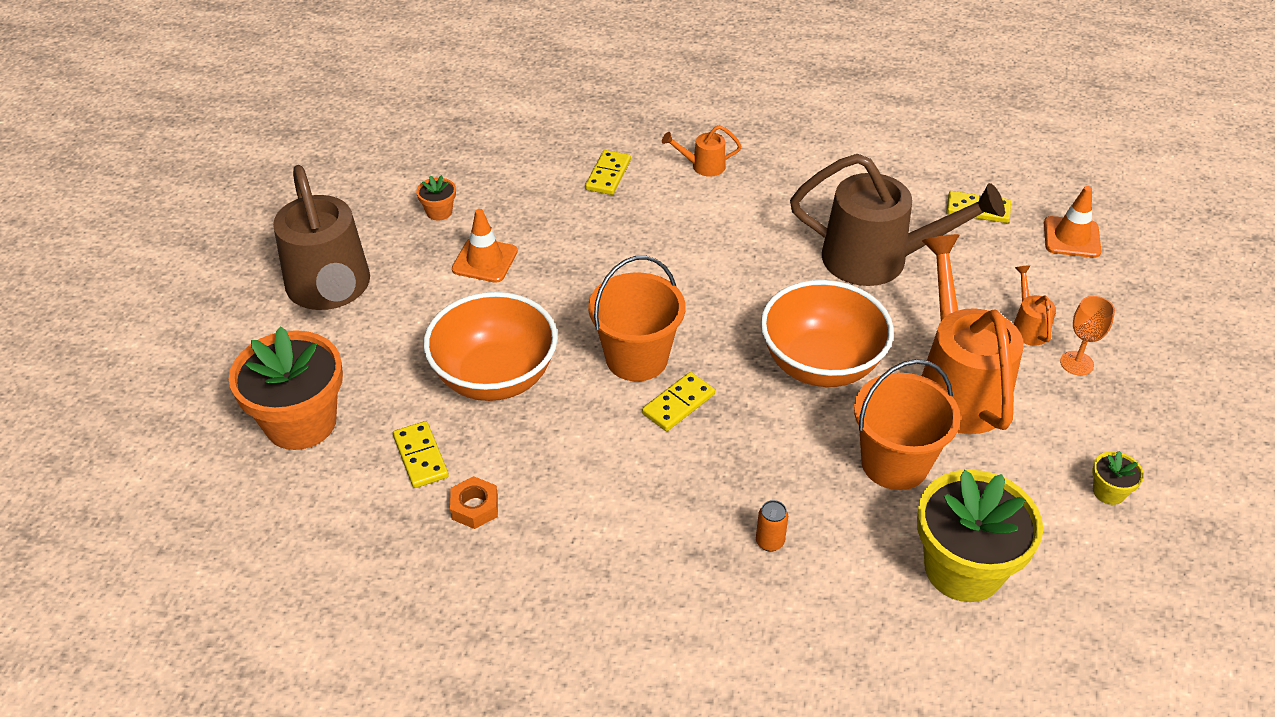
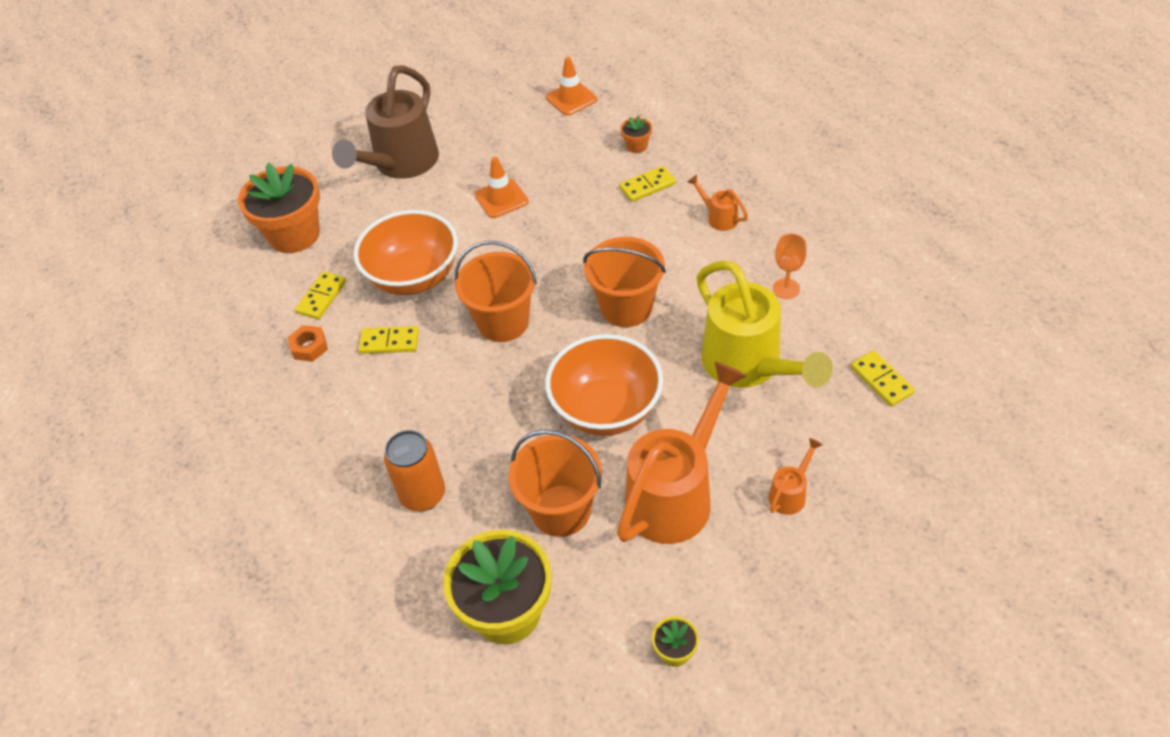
camera: 50 degrees right, 5 degrees up
orange flower pot [416,175,456,221] -> orange flower pot moved to [620,115,652,153]
yellow domino [642,372,715,431] -> yellow domino moved to [358,326,419,354]
orange can [756,500,788,552] -> orange can [384,430,445,511], size x1.97
brown watering can [790,154,1005,286] -> yellow watering can [696,260,833,388]
orange traffic cone [1044,186,1101,258] -> orange traffic cone moved to [546,57,597,116]
orange goblet [1060,296,1115,376] -> orange goblet moved to [773,233,807,299]
none -> orange bucket [583,237,666,327]

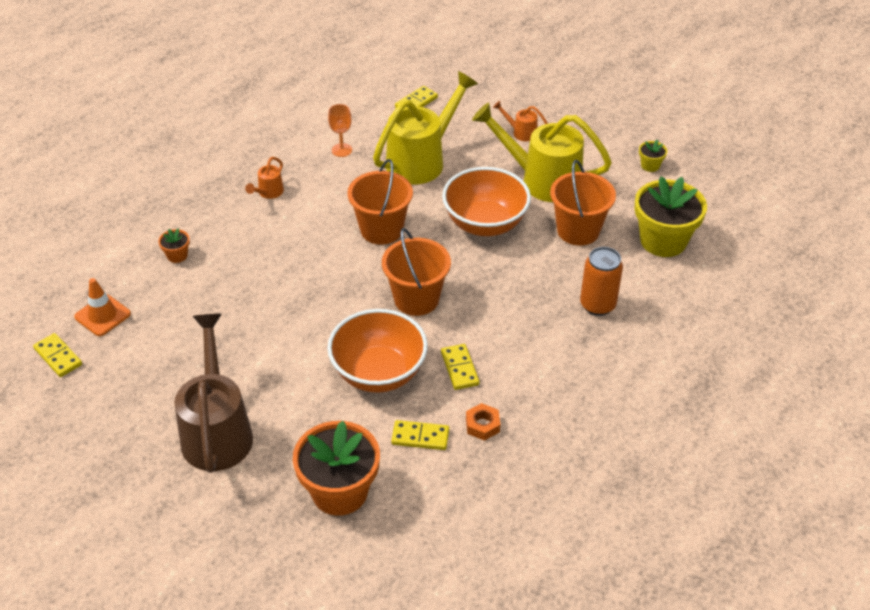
camera: 110 degrees left, 5 degrees down
brown watering can [332,65,439,179] -> brown watering can turned 105 degrees counterclockwise [174,314,253,473]
orange traffic cone [474,157,529,218] -> none
orange watering can [617,361,747,544] -> yellow watering can [472,103,612,202]
yellow domino [619,166,676,202] -> yellow domino moved to [33,333,82,377]

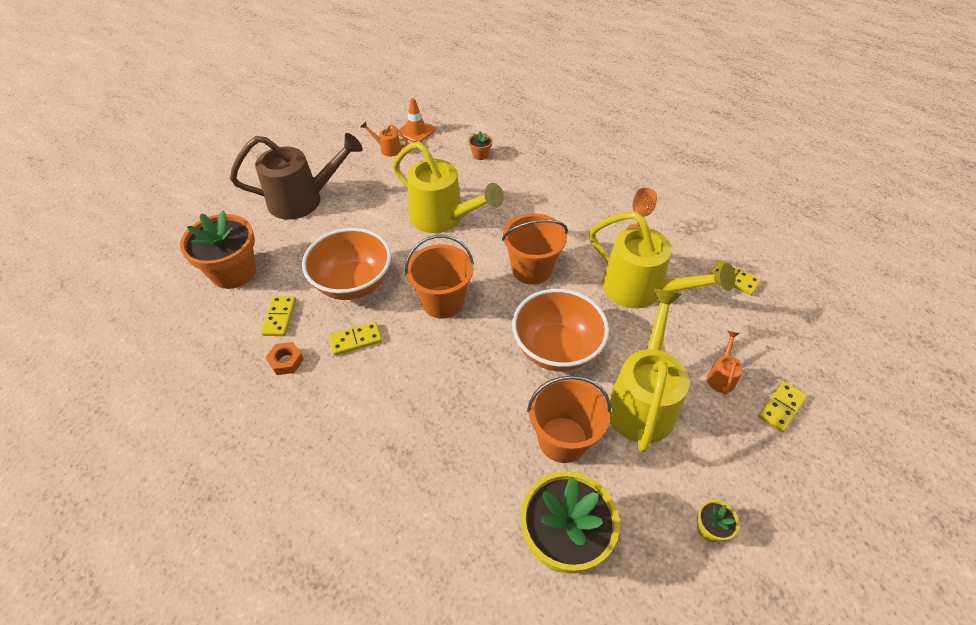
camera: 85 degrees right, 5 degrees up
yellow domino [33,333,82,377] -> yellow domino moved to [758,381,807,432]
orange watering can [245,157,284,199] -> orange watering can moved to [361,121,407,157]
orange can [580,247,623,316] -> none
none -> yellow watering can [393,141,504,233]

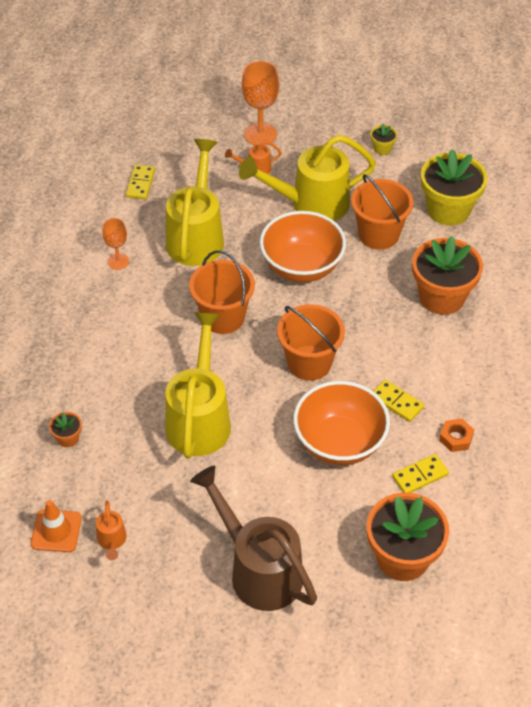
camera: 120 degrees left, 0 degrees up
yellow domino [758,381,807,432] -> orange goblet [242,61,279,146]
none -> orange flower pot [412,236,483,315]

